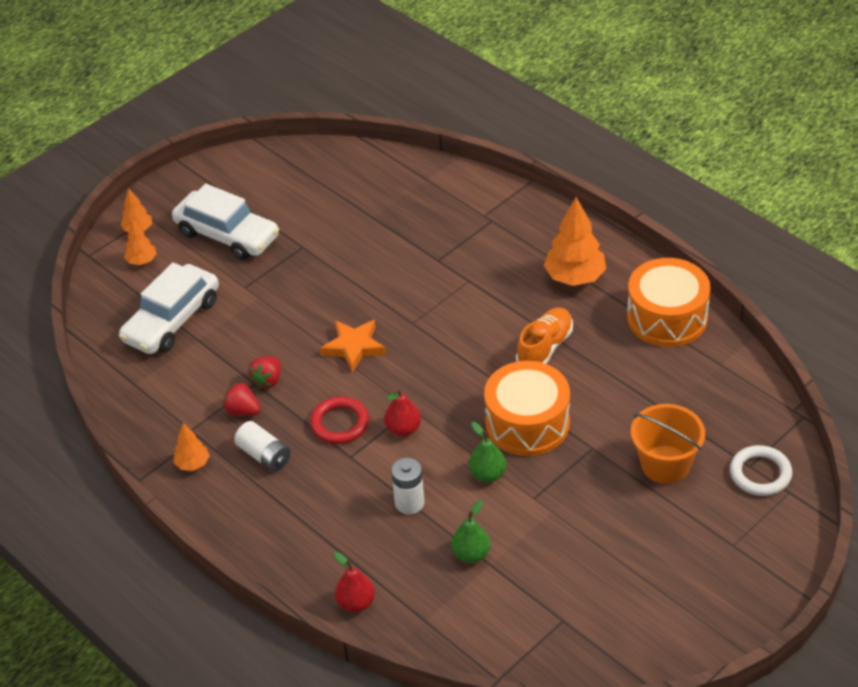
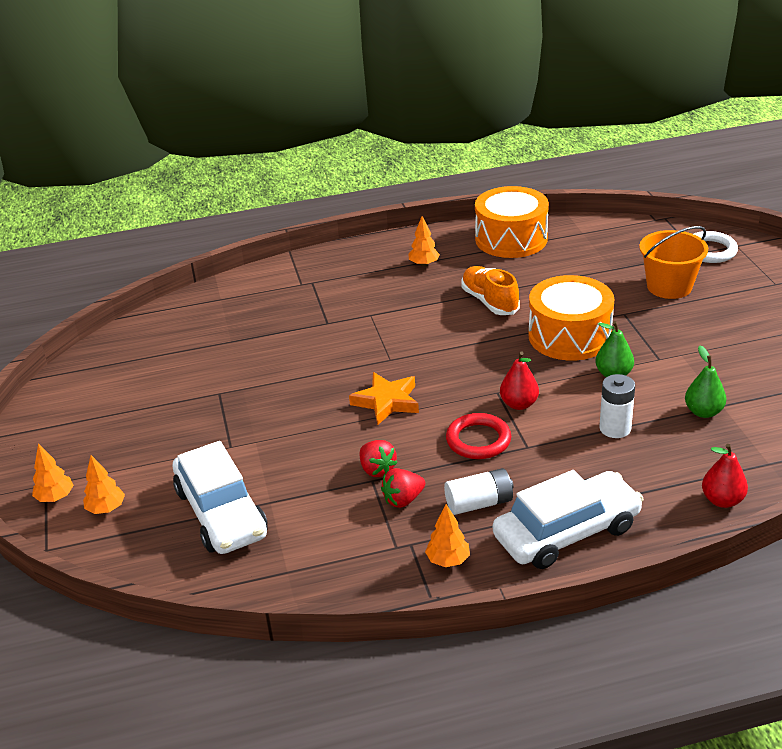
camera: 60 degrees left, 10 degrees down
white car [172,184,279,260] -> white car moved to [493,470,643,569]
orange tree [543,197,606,286] -> orange tree [408,216,440,267], size x0.54

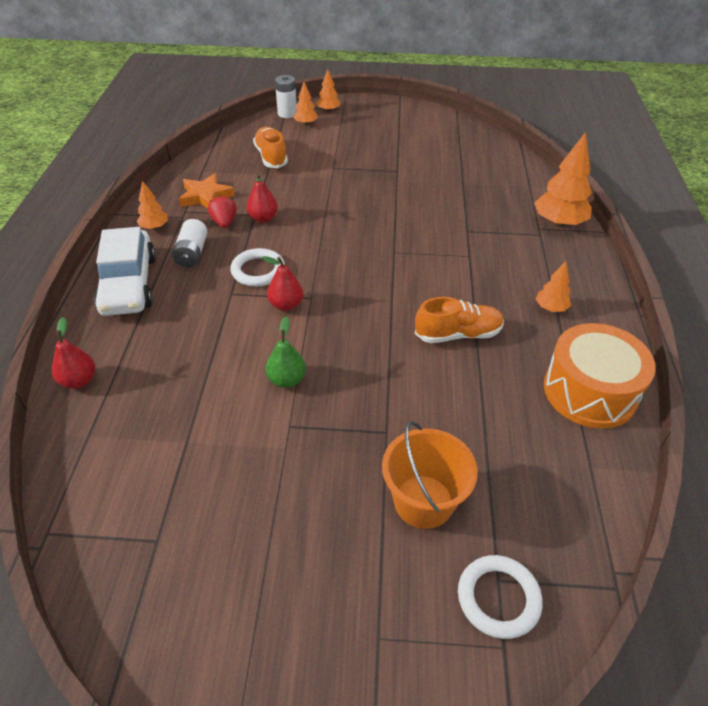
camera: 105 degrees right, 10 degrees up
white car [173,441,268,554] -> orange shoe [253,127,288,168]
orange star [349,372,419,425] -> orange star moved to [179,173,235,209]
red strawberry [360,440,398,477] -> red pear [246,173,278,223]
red ring [446,413,511,459] -> white ring [230,248,285,287]
orange drum [529,275,614,361] -> none
white battery [599,374,635,438] -> white battery moved to [275,75,297,118]
green pear [685,345,726,418] -> none
none -> orange tree [534,132,592,227]

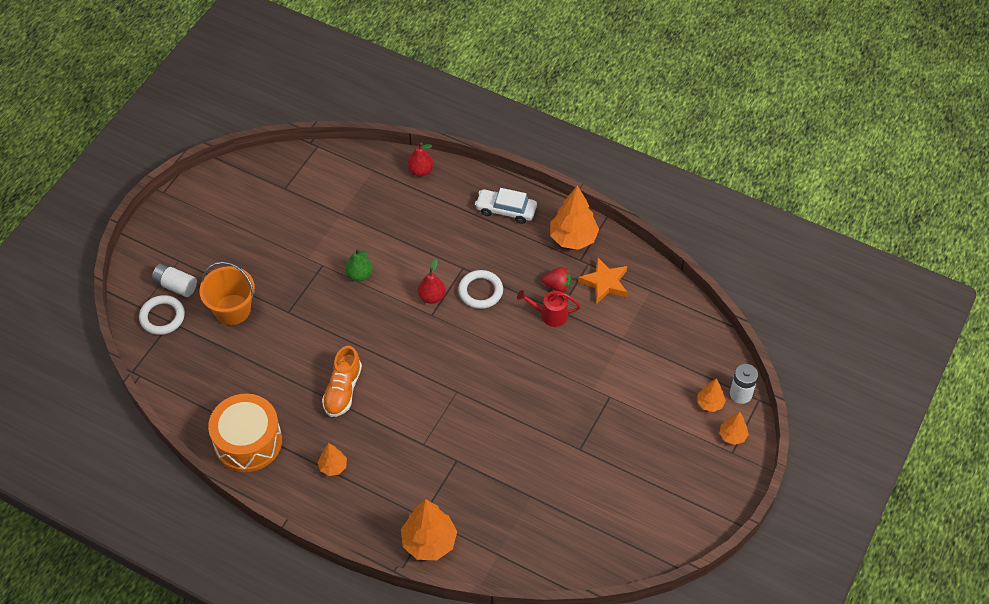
camera: 115 degrees right, 10 degrees up
white car [94,227,156,316] -> white car [475,188,537,224], size x0.67
orange tree [136,181,168,230] -> orange tree [550,185,599,250], size x1.86
white battery [172,219,208,267] -> white battery moved to [152,263,197,297]
red pear [246,173,278,223] -> red watering can [517,290,581,327]
orange shoe [253,127,288,168] -> none

